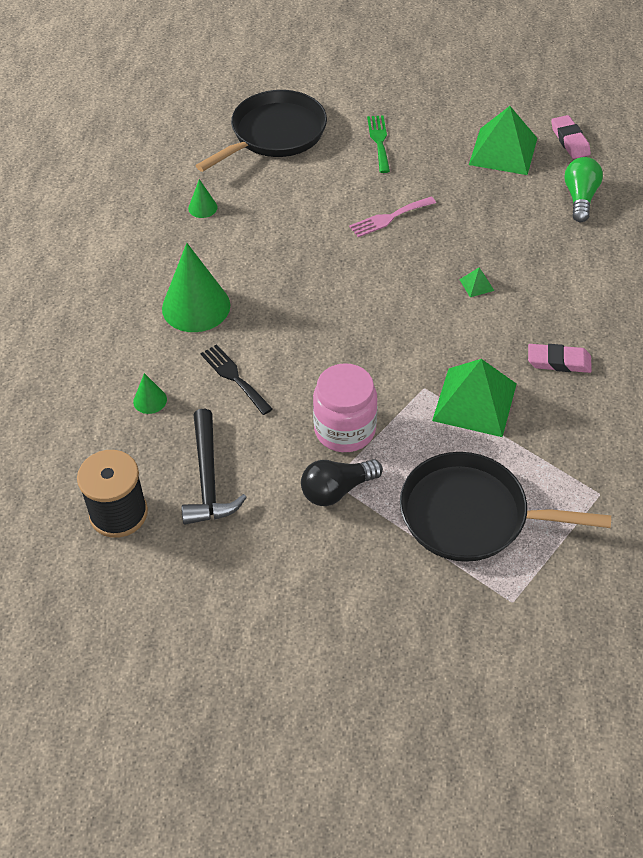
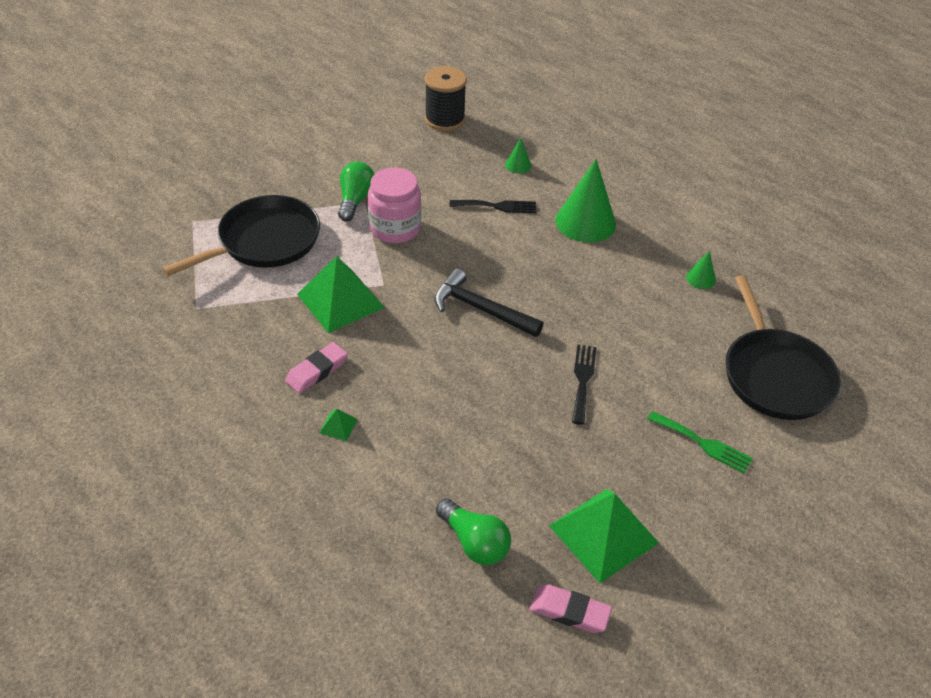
camera: 125 degrees right, 5 degrees down
black hammer [181,408,247,524] -> black hammer moved to [434,269,544,337]
black light bulb [301,459,383,506] -> green light bulb [338,162,374,221]
pink fork [349,196,436,237] -> black fork [572,345,596,425]
green pyramid [459,268,494,297] -> green pyramid moved to [319,409,358,441]

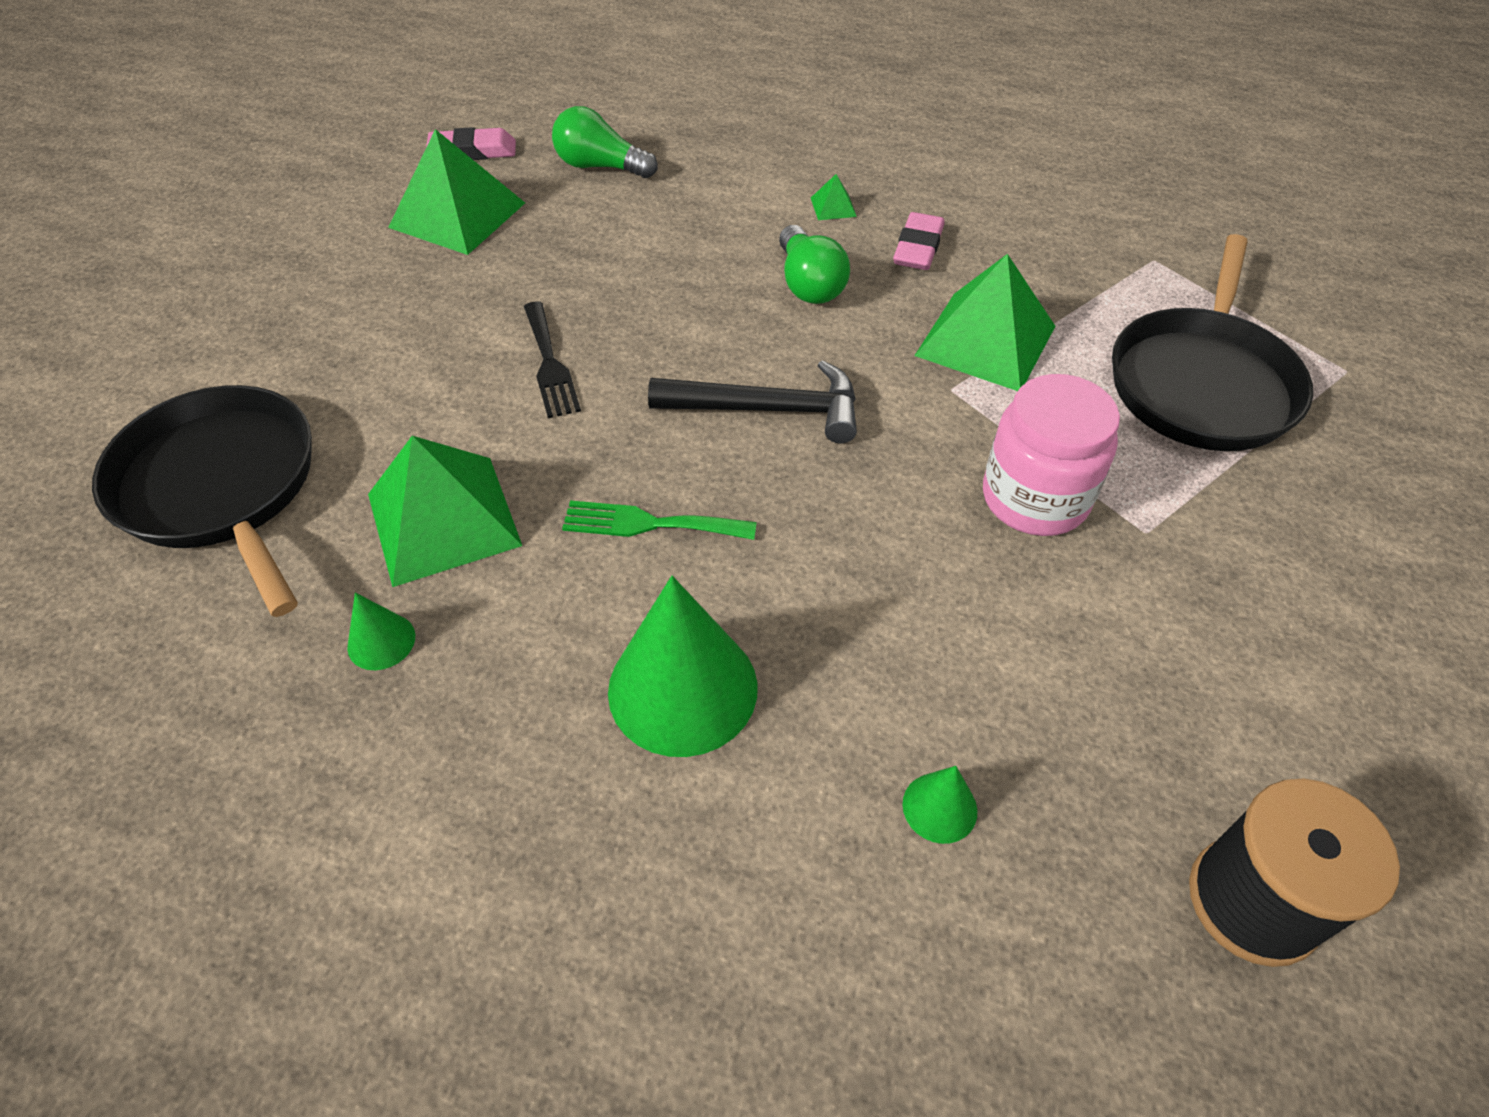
camera: 155 degrees right, 5 degrees up
green light bulb [338,162,374,221] -> green light bulb moved to [779,225,850,304]
black fork [450,200,536,213] -> none
green fork [647,411,753,473] -> green fork moved to [562,500,757,540]
none -> green pyramid [368,436,522,587]

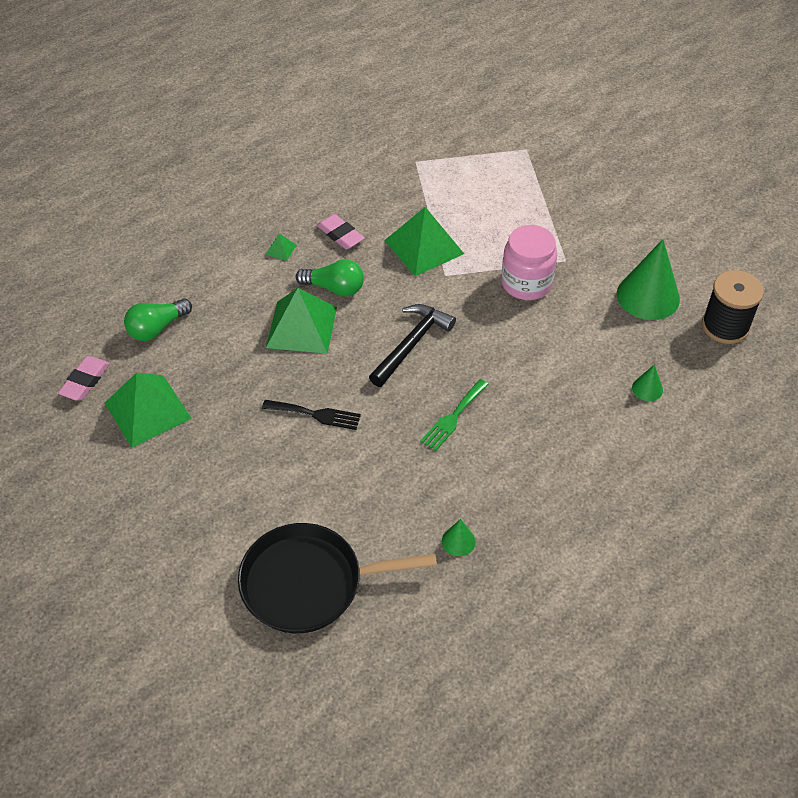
camera: 60 degrees left, 0 degrees up
green pyramid [368,436,522,587] -> green pyramid moved to [266,288,337,354]
green cone [608,576,758,757] -> green cone moved to [617,239,680,320]
black pan [1112,234,1313,451] -> none

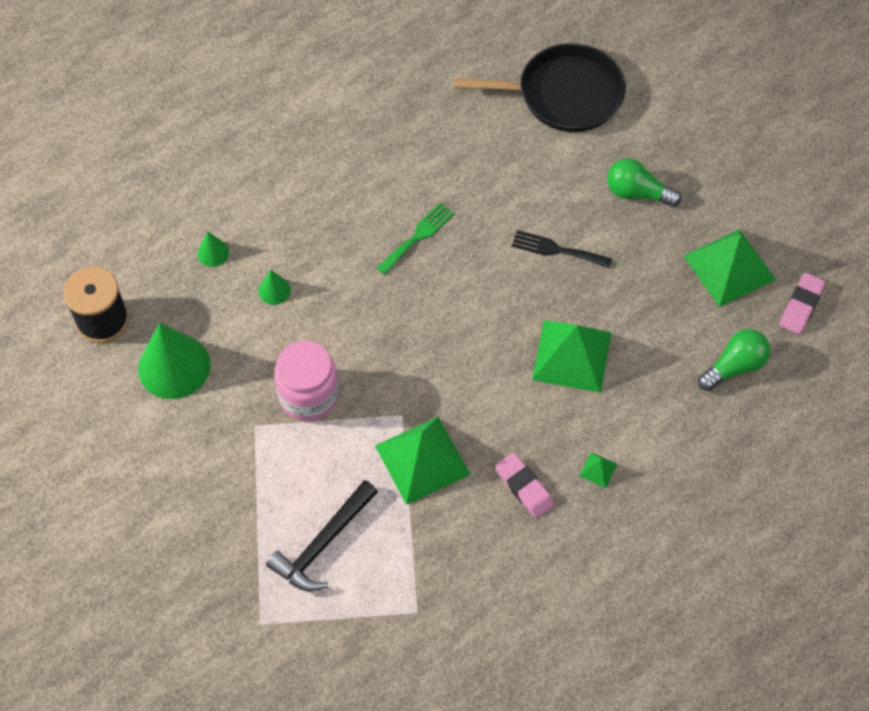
camera: 175 degrees left, 10 degrees up
green light bulb [296,259,364,296] -> green light bulb moved to [607,158,681,207]
black hammer [369,304,456,387] -> black hammer moved to [266,480,378,591]
green cone [442,519,476,556] -> green cone moved to [258,270,291,305]

